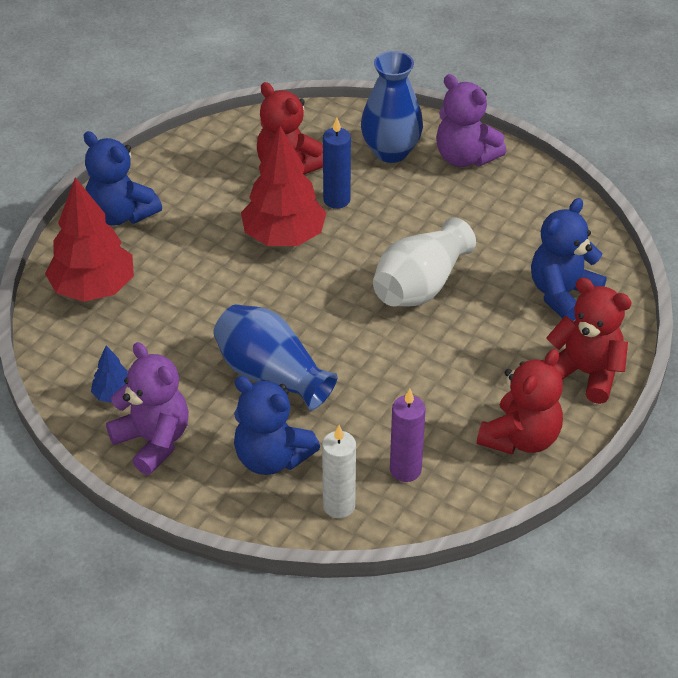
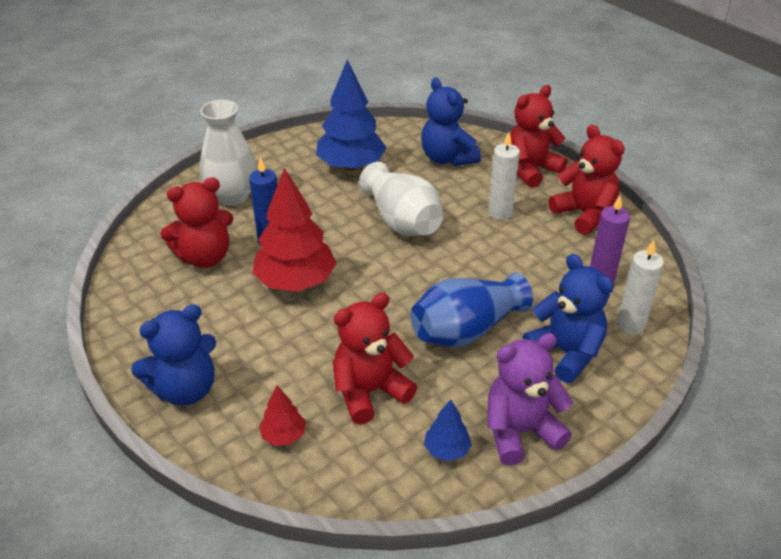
camera: 70 degrees left, 5 degrees down
red tree [45,177,134,302] -> red tree [259,385,306,446], size x0.47
blue teddy bear [234,376,320,475] -> blue teddy bear turned 90 degrees counterclockwise [523,254,614,383]
blue vase [361,51,423,163] -> white vase [200,100,258,206]
purple teddy bear [436,74,507,167] -> none
none -> blue tree [316,59,386,171]
none -> red teddy bear [333,293,417,424]
none -> white candle [488,132,520,220]

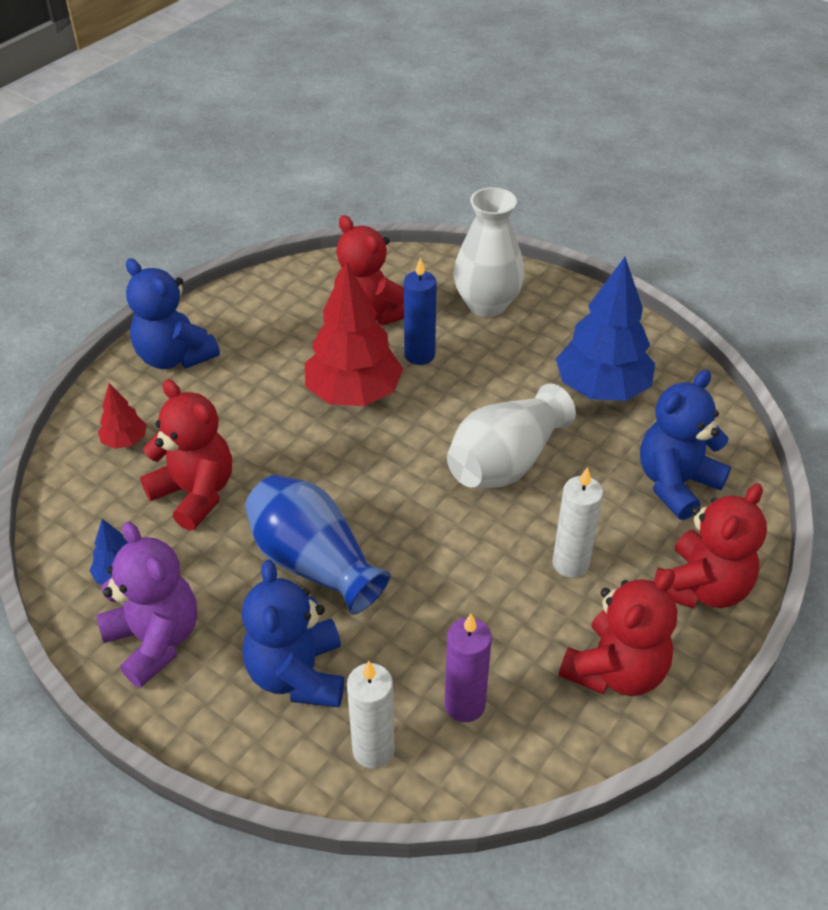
camera: 75 degrees right, 5 degrees up
red teddy bear [510,85,568,188] -> red teddy bear turned 90 degrees clockwise [654,483,767,609]
blue teddy bear [523,254,614,383] -> blue teddy bear turned 135 degrees clockwise [242,560,344,707]

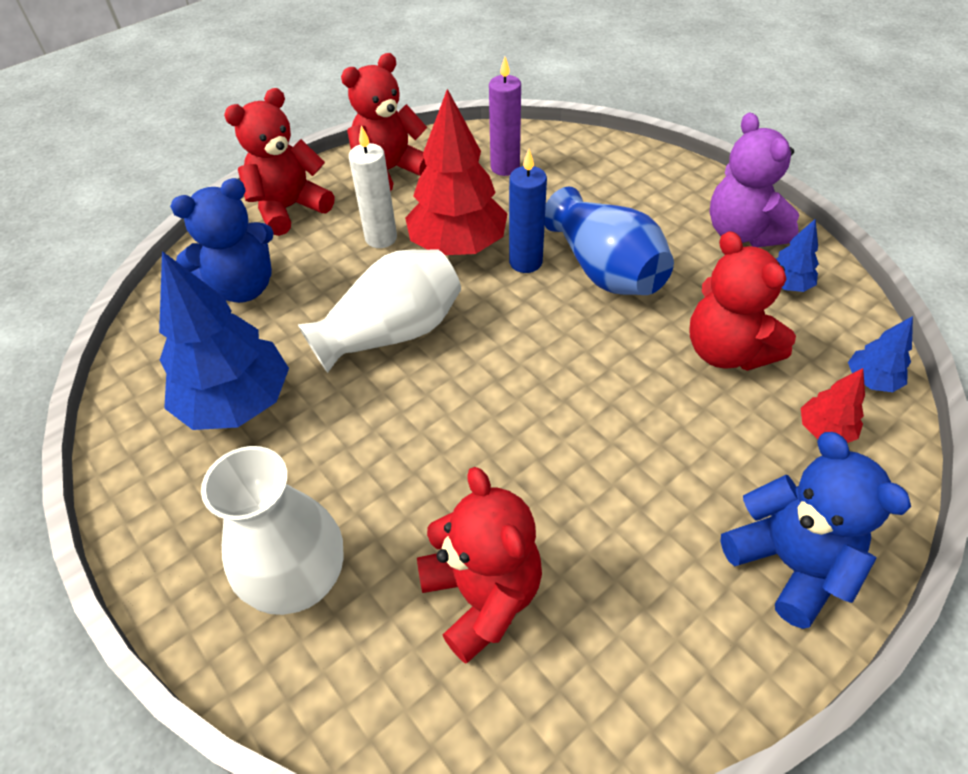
camera: 165 degrees left, 5 degrees up
blue teddy bear [242,560,344,707] -> none
red tree [305,261,403,406] -> red tree moved to [405,89,508,255]
white candle [347,661,395,769] -> none
blue candle [404,258,437,365] -> blue candle moved to [509,149,547,273]
none -> blue tree [848,316,913,392]

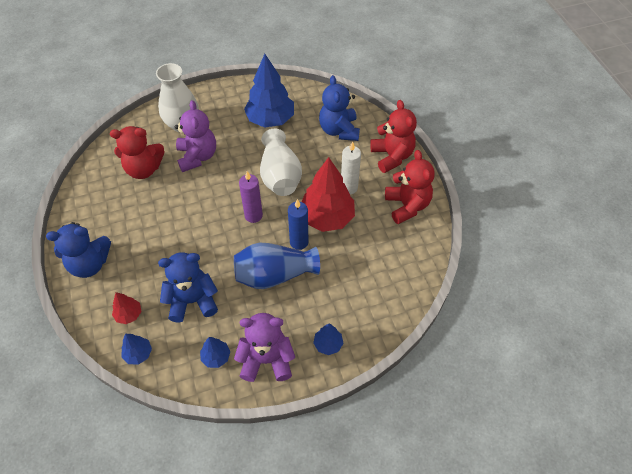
camera: 110 degrees right, 5 degrees up
purple candle [489,57,521,176] -> purple candle moved to [239,171,263,223]
red teddy bear [689,231,796,371] -> blue teddy bear [158,252,218,323]
none -> purple teddy bear [175,100,216,172]
none -> blue tree [313,324,344,355]

